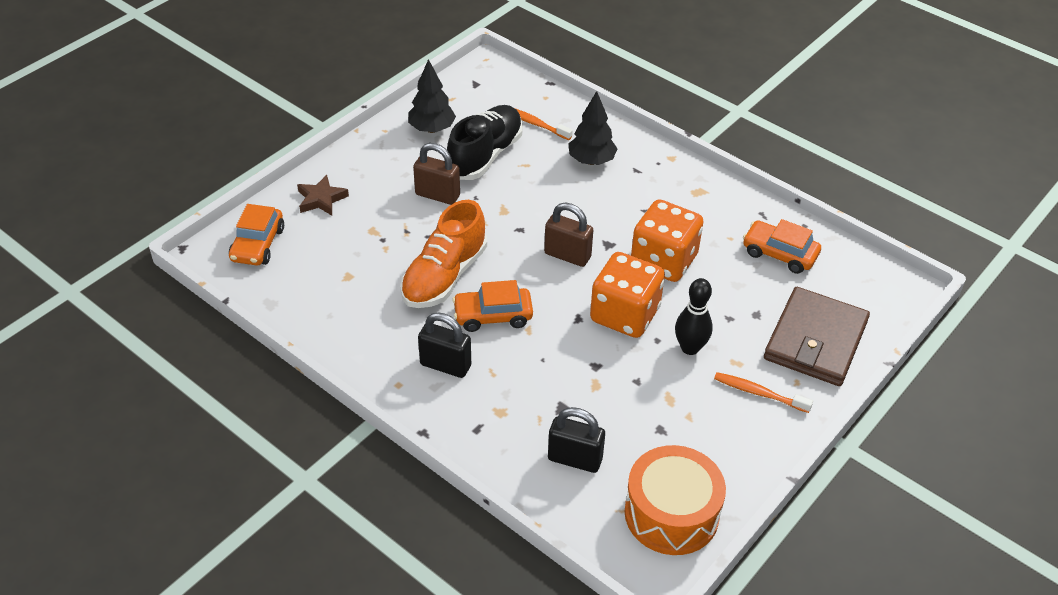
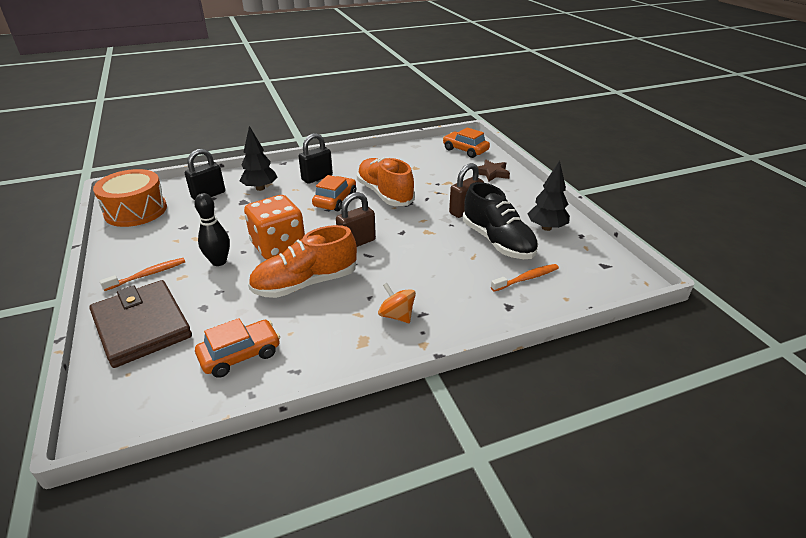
camera: 120 degrees right, 10 degrees down
black tree [568,91,618,165] -> black tree moved to [240,126,278,191]
orange dice [631,199,704,282] -> orange shoe [248,225,357,298]
none -> orange spinning top [378,283,416,323]

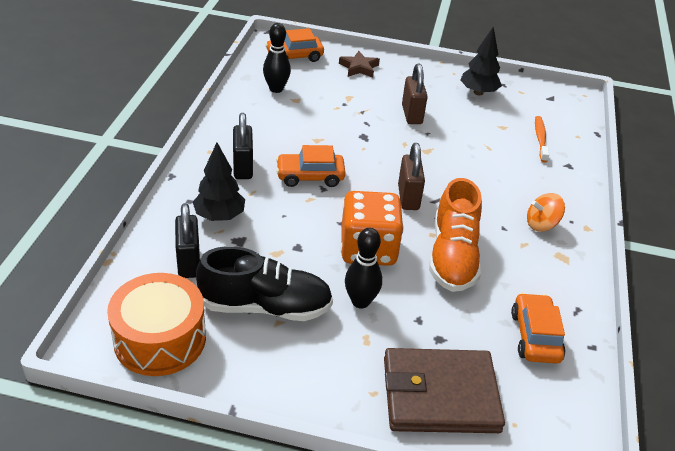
camera: 60 degrees left, 5 degrees up
orange toothbrush [99,258,185,291] -> none
orange car [312,175,356,211] -> orange car turned 60 degrees counterclockwise [276,145,345,187]
orange shoe [357,157,415,206] -> none
black shoe [463,182,538,259] -> black shoe moved to [196,246,333,321]
none -> black bowling pin [263,23,291,93]

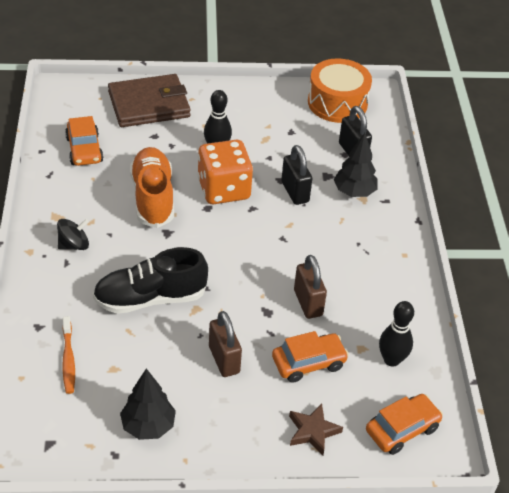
camera: 165 degrees right, 5 degrees up
black shoe [196,246,333,321] -> black shoe moved to [93,247,208,314]
black padlock [233,113,253,179] -> black padlock moved to [281,145,312,205]
orange car [276,145,345,187] -> orange car moved to [272,331,349,383]
brown padlock [398,143,425,210] -> brown padlock moved to [294,255,327,319]
orange spinning top [527,193,565,232] -> black spinning top [57,219,89,250]

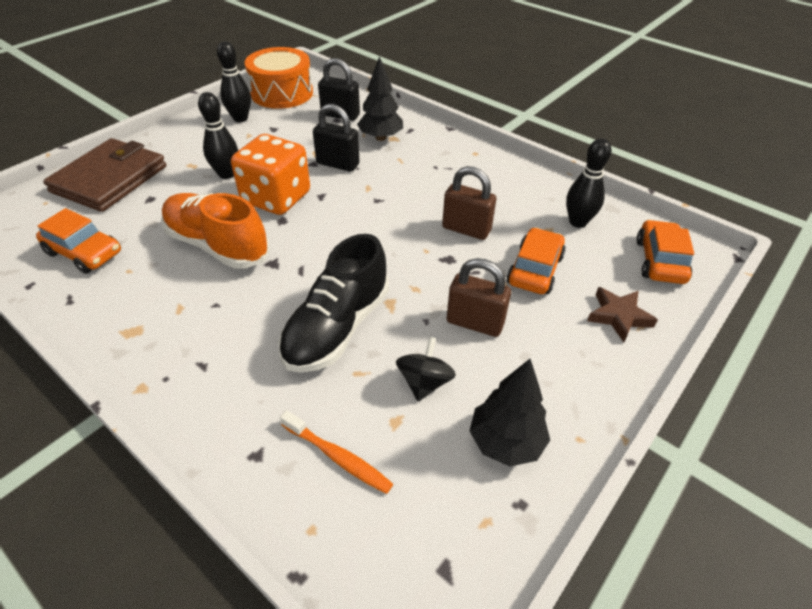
camera: 45 degrees left, 0 degrees up
black spinning top [57,219,89,250] -> black spinning top moved to [396,337,456,401]
none -> black bowling pin [217,41,251,122]

